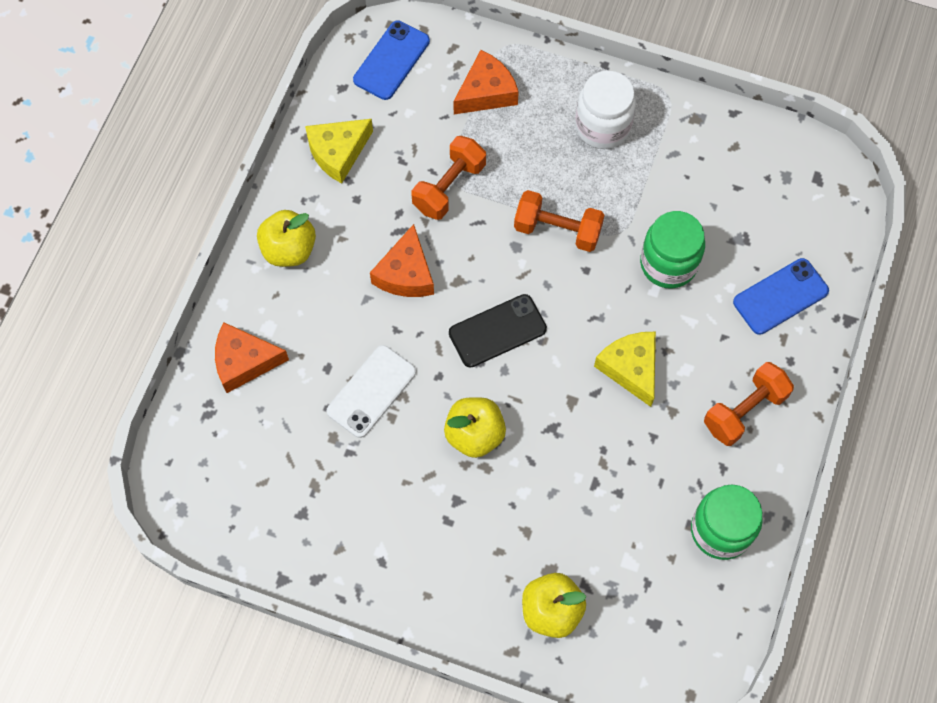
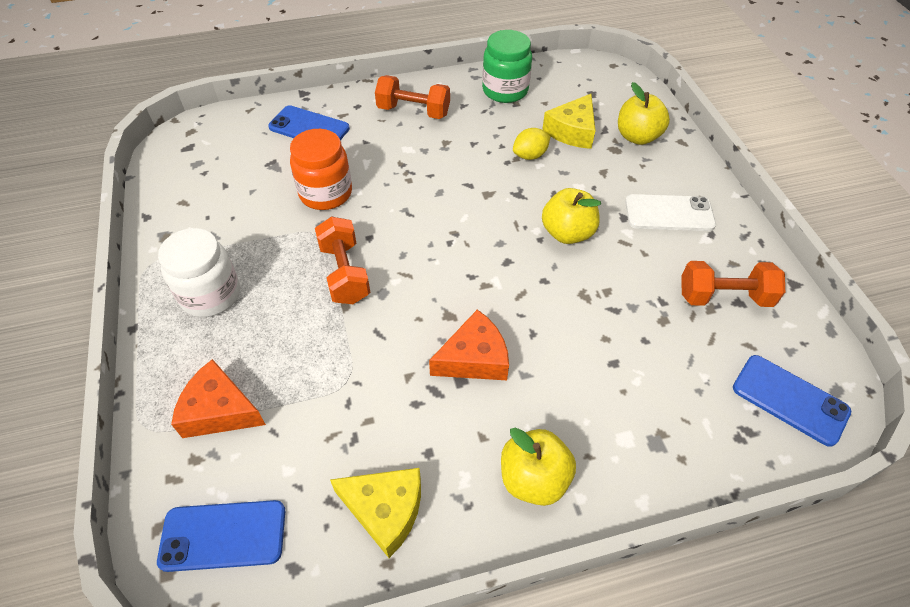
camera: 125 degrees left, 15 degrees down
orange cheese [215,322,289,393] -> none
white phone [327,345,416,438] -> white phone moved to [625,194,716,231]
orange dumbbell [412,136,486,220] -> orange dumbbell moved to [681,261,785,307]
black phone [449,294,547,368] -> none
yellow cheese [594,332,656,407] -> yellow cheese moved to [542,94,596,149]
green jar [640,211,705,289] -> orange jar [290,129,352,210]
none -> yellow lemon [513,128,551,160]
none -> blue phone [733,355,851,447]

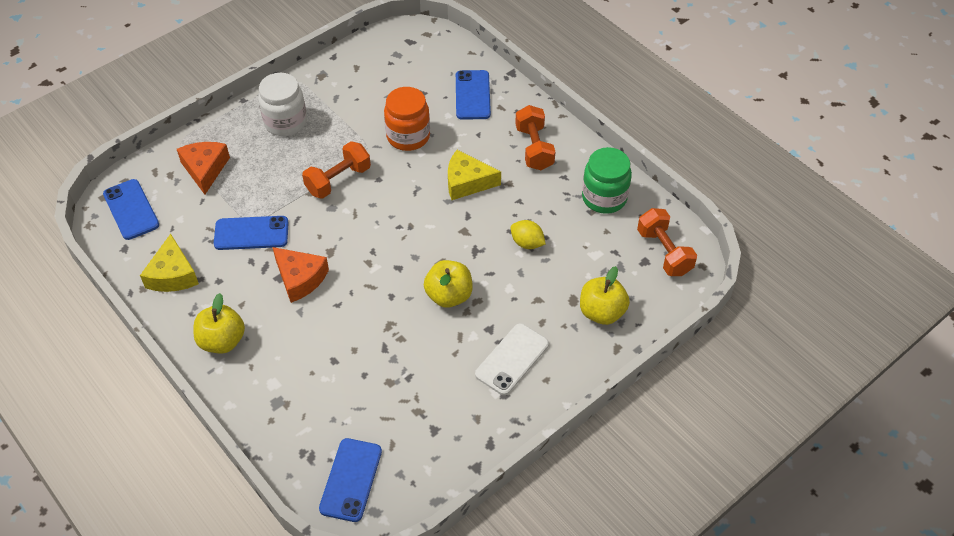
camera: 65 degrees right, 0 degrees up
yellow cheese [542,94,596,149] -> yellow cheese moved to [448,150,501,200]
white phone [625,194,716,231] -> white phone turned 60 degrees clockwise [475,323,549,395]
orange dumbbell [681,261,785,307] -> orange dumbbell moved to [637,208,697,276]
none -> blue phone [214,216,289,250]

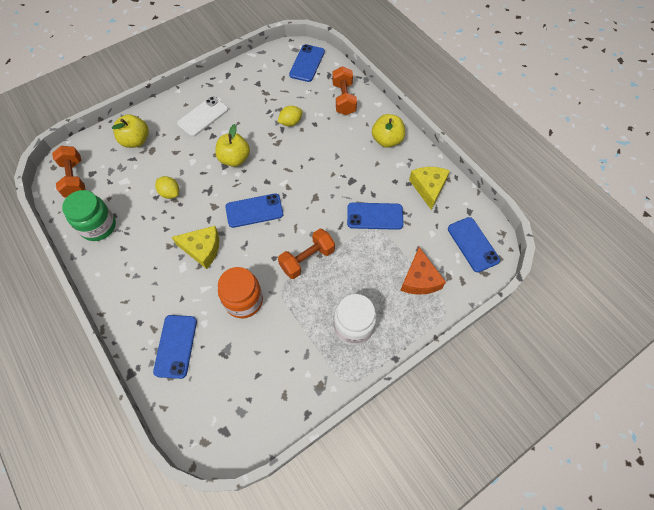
camera: 175 degrees left, 10 degrees up
orange cheese [273,247,329,303] -> none
orange dumbbell [515,105,555,170] -> orange dumbbell moved to [332,66,357,115]
none -> blue phone [225,194,283,228]
none -> yellow lemon [277,106,303,126]

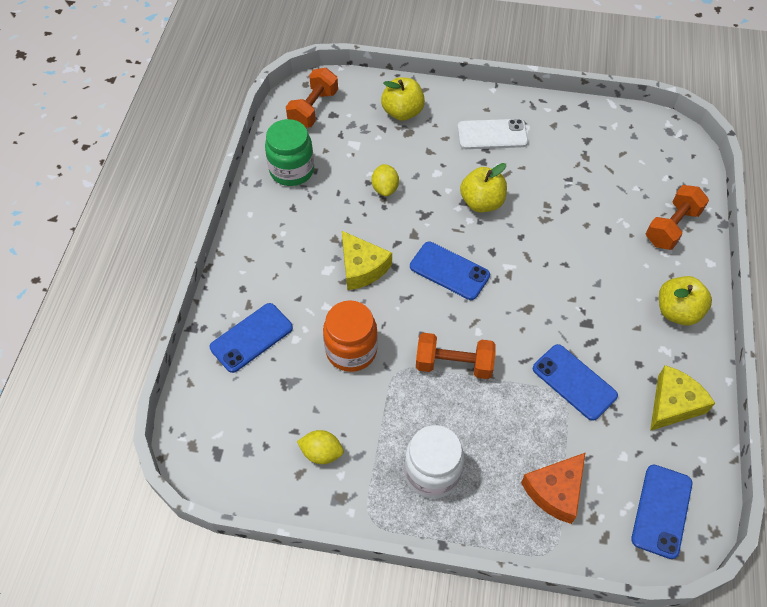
camera: 45 degrees right, 5 degrees down
yellow lemon [277,106,303,126] -> yellow lemon moved to [297,430,344,464]
blue phone [289,44,325,82] -> none

